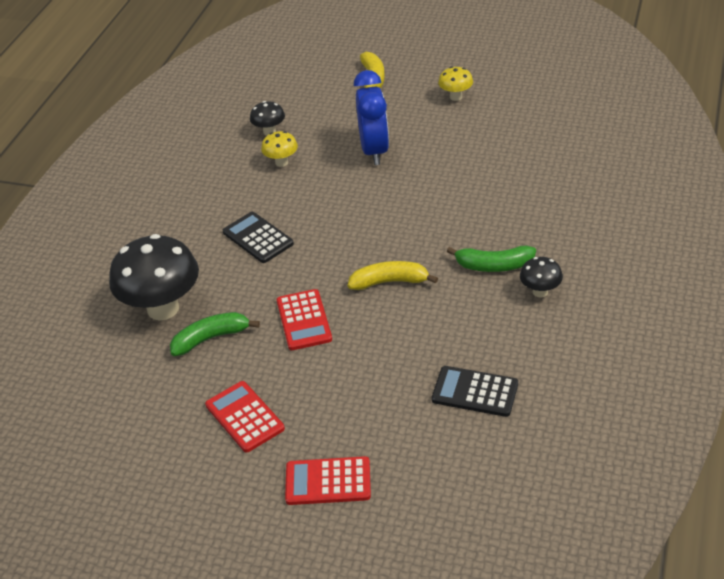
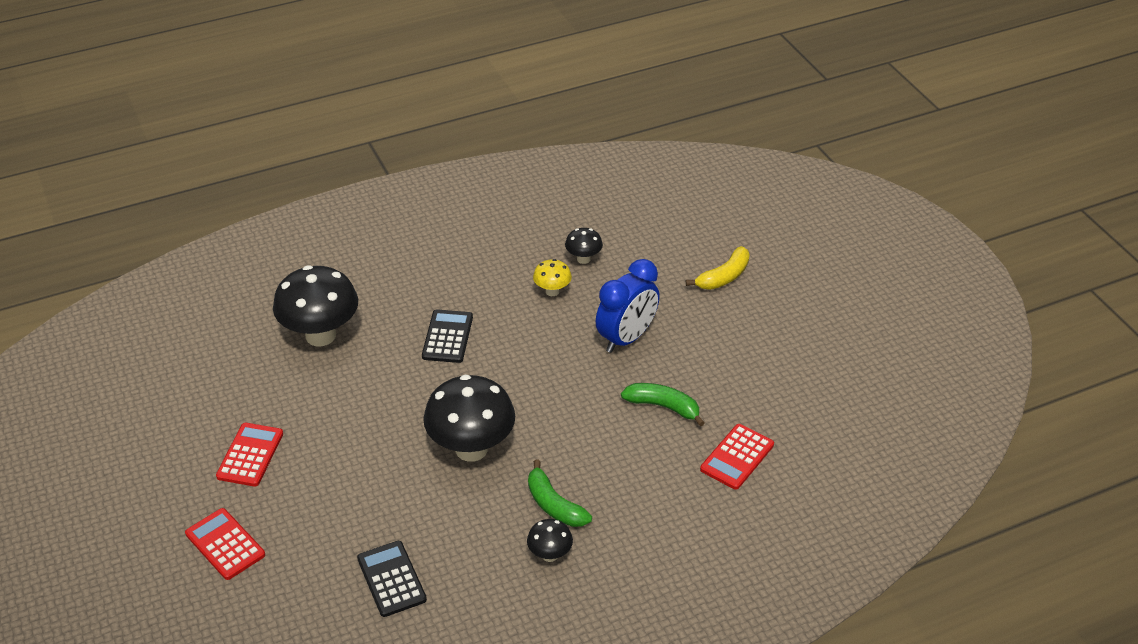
camera: 45 degrees right, 0 degrees up
green banana [170,312,260,356] -> green banana moved to [621,383,705,426]
red calculator [277,289,332,350] -> red calculator moved to [700,424,774,490]
yellow banana [348,261,438,290] -> black mushroom [423,375,515,462]
yellow mushroom [438,66,473,101] -> none

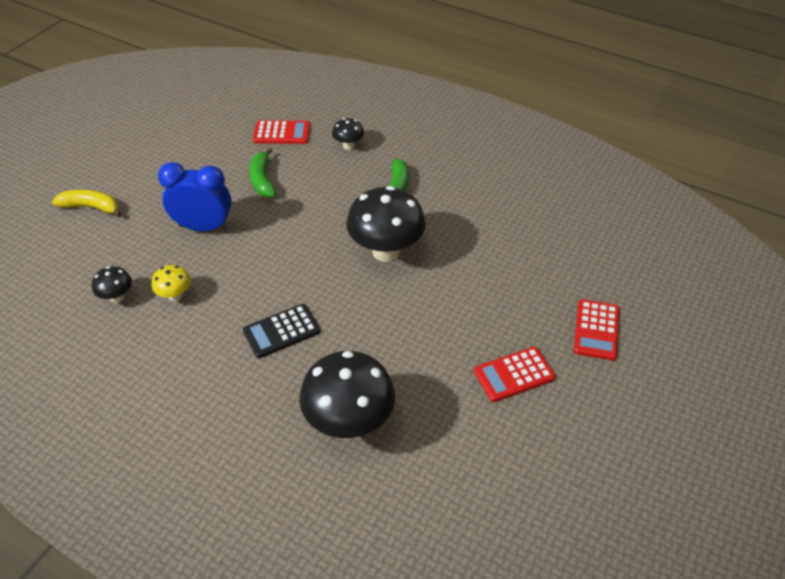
camera: 125 degrees left, 5 degrees up
black calculator [357,541,427,617] -> none
black mushroom [527,519,573,562] -> black mushroom moved to [332,118,364,150]

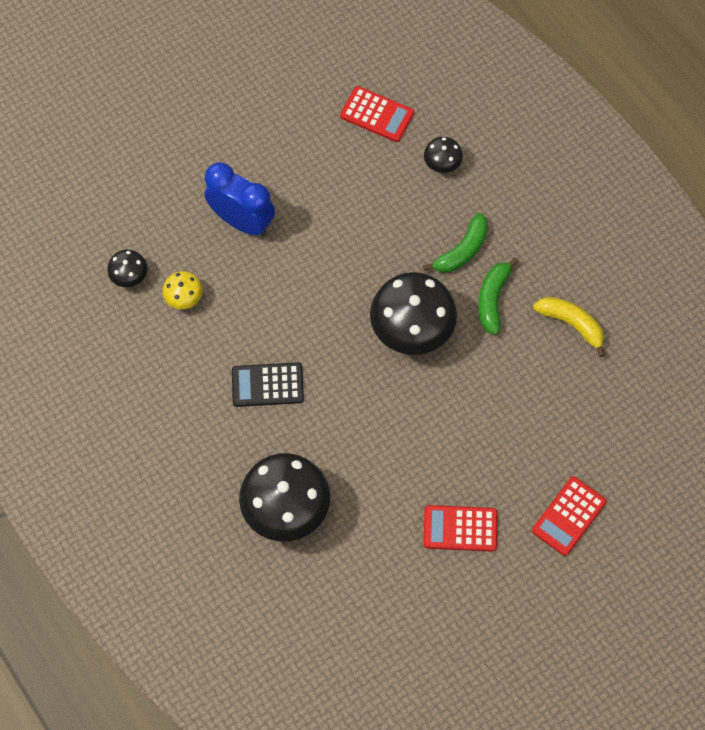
camera: 25 degrees right, 20 degrees up
yellow banana [52,190,122,217] -> yellow banana moved to [533,297,605,357]
green banana [249,147,276,198] -> green banana moved to [478,258,519,335]

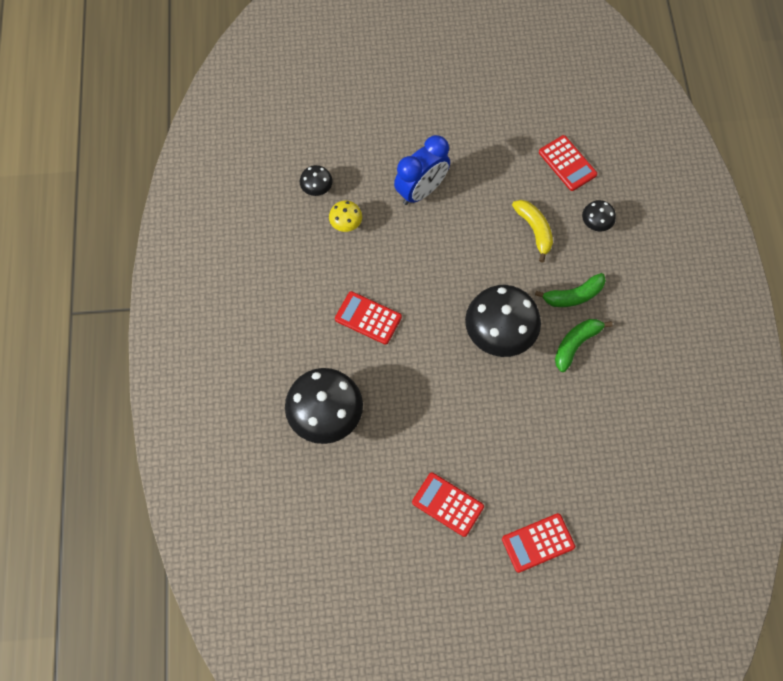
camera: 30 degrees right, 0 degrees up
blue clock [204,163,275,236] -> blue clock turned 75 degrees clockwise [394,135,450,205]
black calculator [232,362,304,407] -> red calculator [335,291,402,345]
yellow banana [533,297,605,357] -> yellow banana moved to [512,200,553,263]

